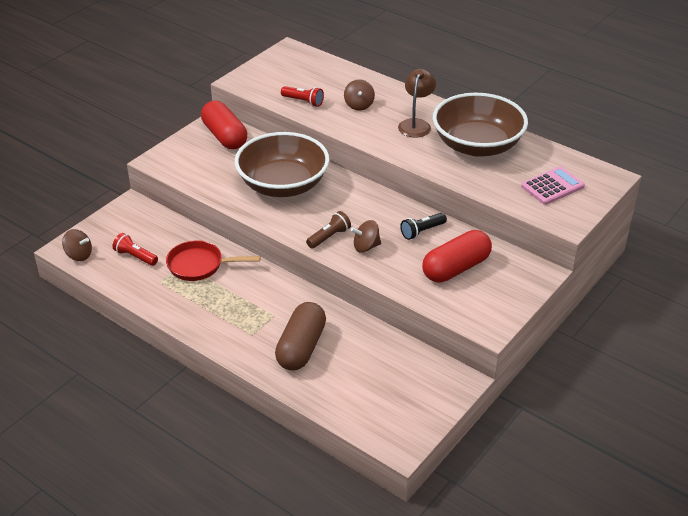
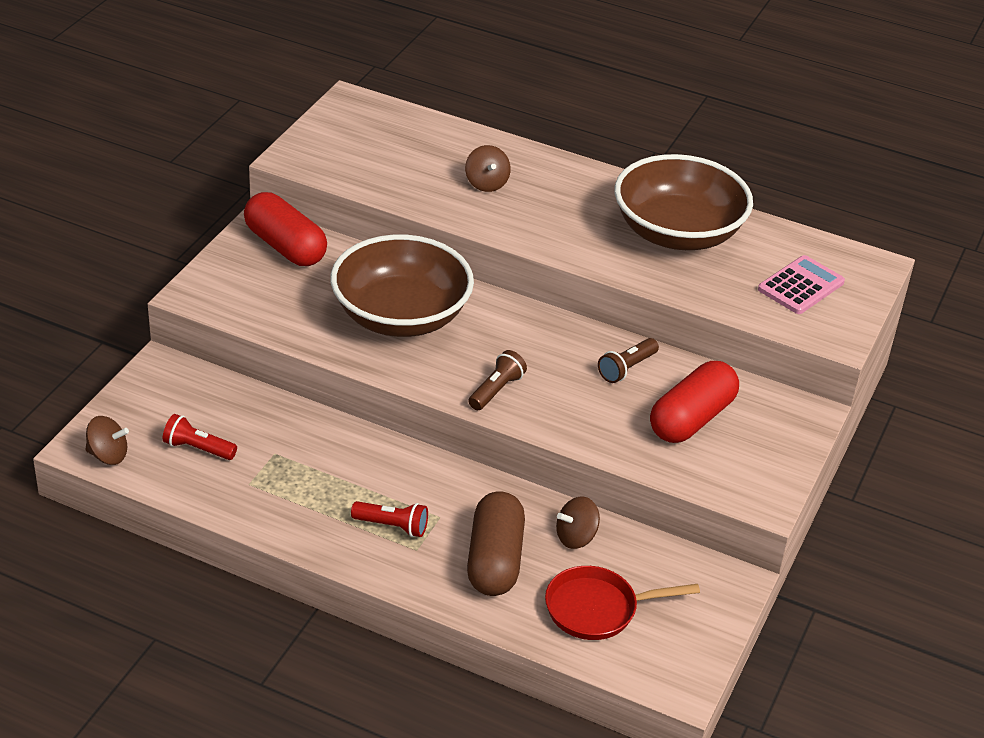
camera: 15 degrees left, 0 degrees up
red pan [166,240,261,281] -> red pan moved to [545,566,700,640]
red flashlight [281,86,324,107] -> red flashlight moved to [351,501,428,537]
brown spinning top [351,220,381,252] -> brown spinning top moved to [556,496,600,549]
brown lamp [398,69,436,138] -> none
black flashlight [400,213,447,240] -> brown flashlight [598,338,659,383]

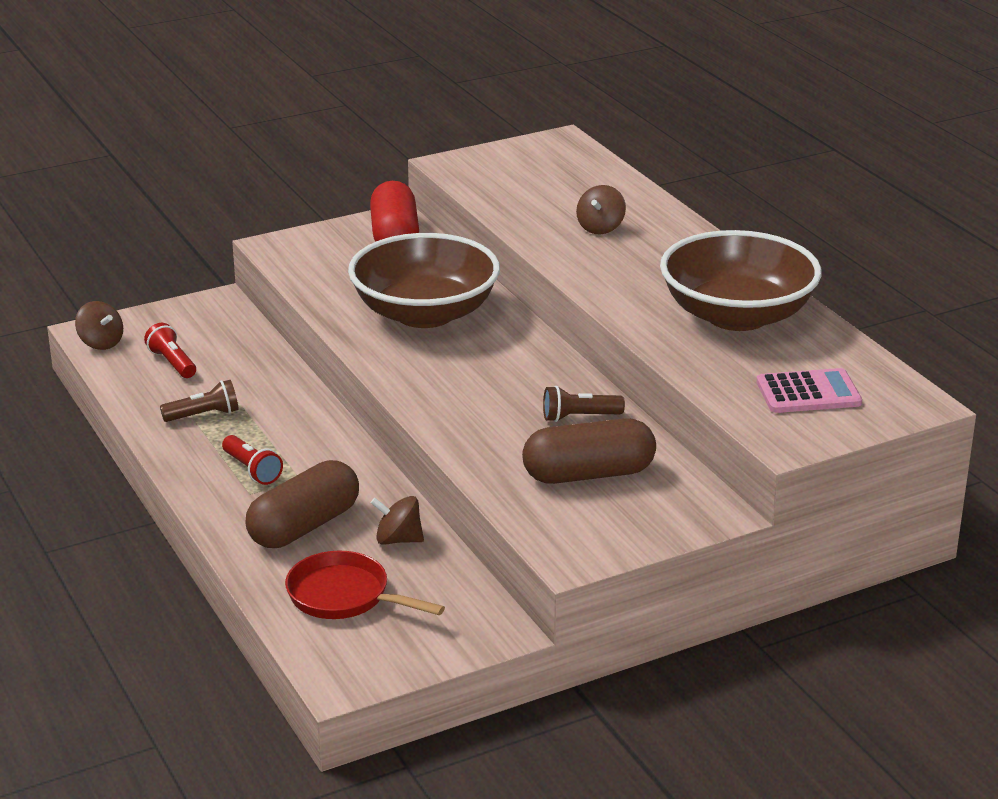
camera: 40 degrees right, 10 degrees down
brown flashlight [468,350,527,410] -> brown flashlight moved to [160,380,239,422]
red capsule [650,361,739,443] -> brown capsule [522,418,656,484]

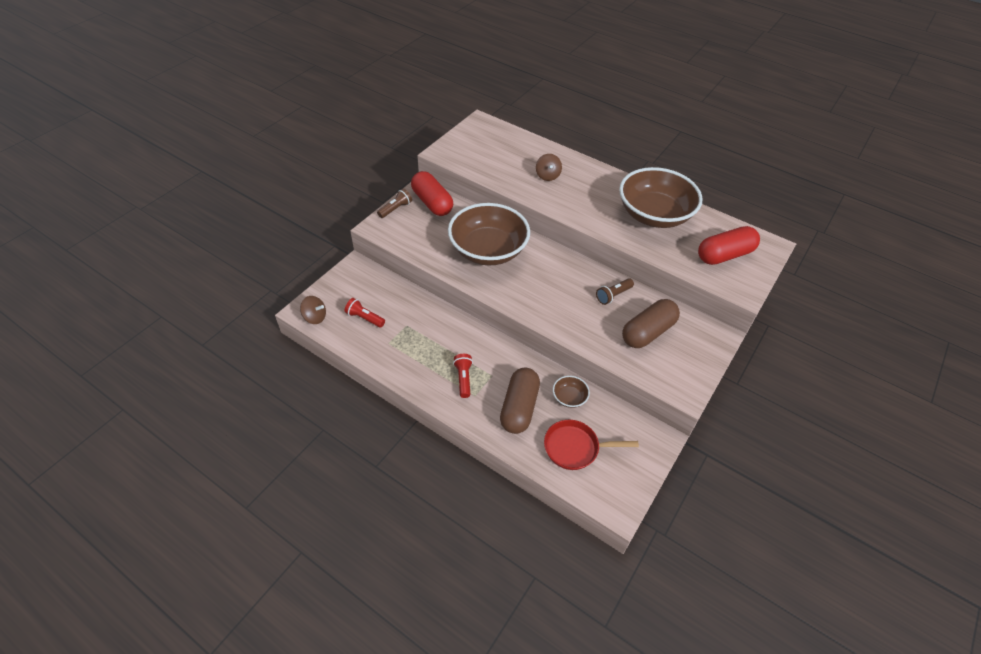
camera: 30 degrees left, 20 degrees up
brown flashlight [160,380,239,422] -> brown flashlight moved to [377,189,412,218]
red flashlight [222,435,283,485] -> red flashlight turned 120 degrees counterclockwise [453,354,473,398]
brown spinning top [371,496,424,545] -> brown bowl [553,376,590,408]
pink calculator [757,368,862,413] -> red capsule [698,226,760,265]

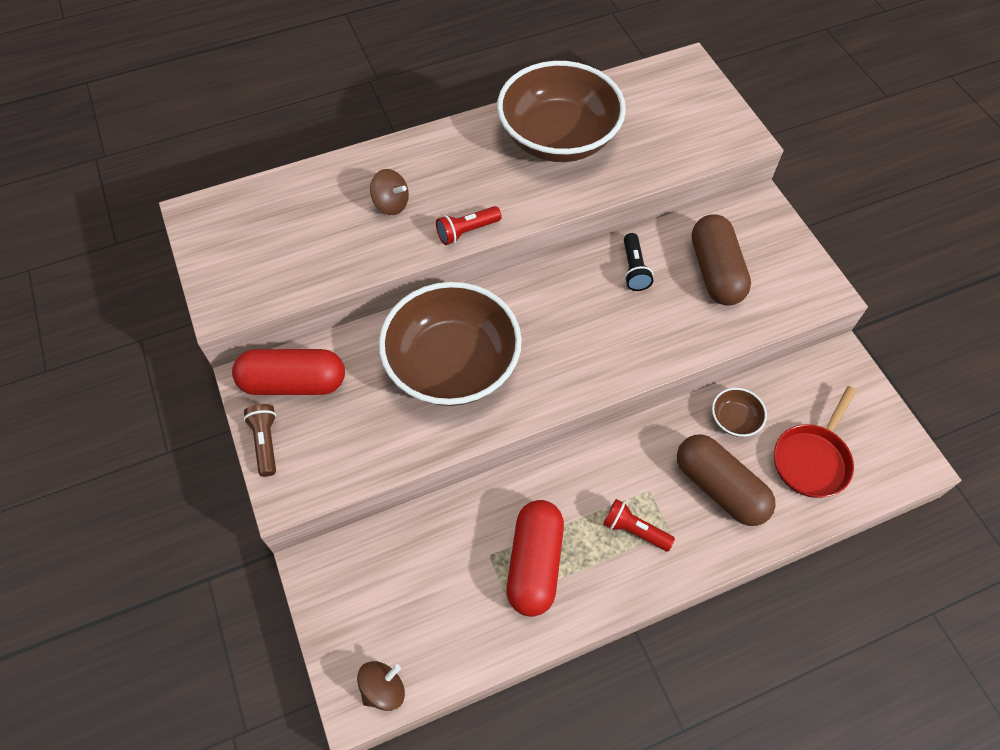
camera: 55 degrees left, 10 degrees up
red flashlight [345,298,385,327] -> red flashlight moved to [436,206,502,245]
brown flashlight [596,278,634,305] -> black flashlight [624,233,653,291]
red capsule [698,226,760,265] -> red capsule moved to [507,500,564,617]

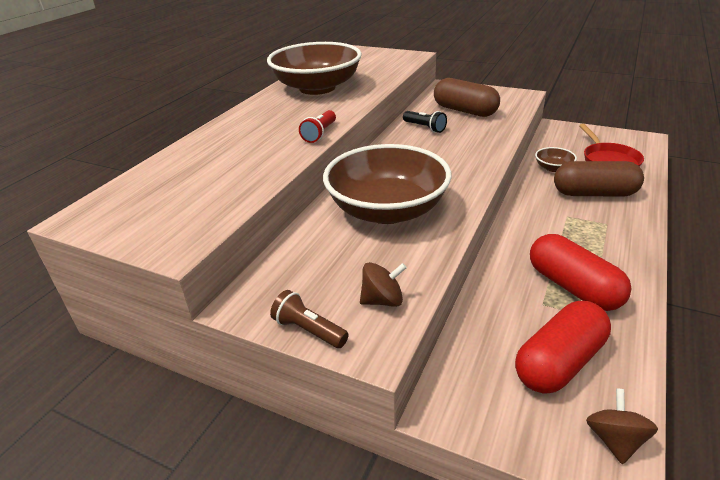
camera: 40 degrees left, 25 degrees down
red capsule [232,349,345,395] -> red capsule moved to [515,301,611,394]
brown spinning top [370,169,409,215] -> brown spinning top moved to [360,262,407,307]
red flashlight [603,499,675,551] -> none

